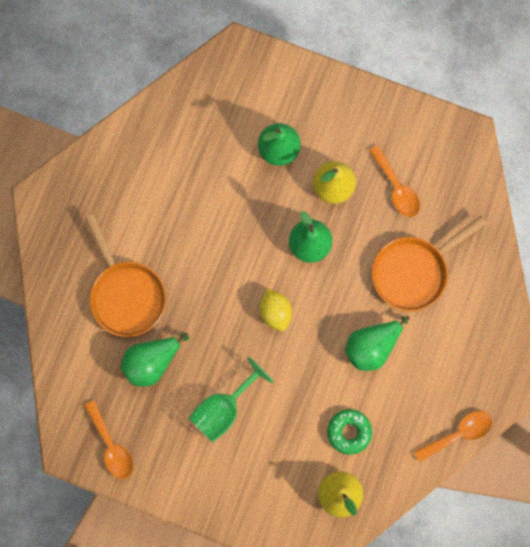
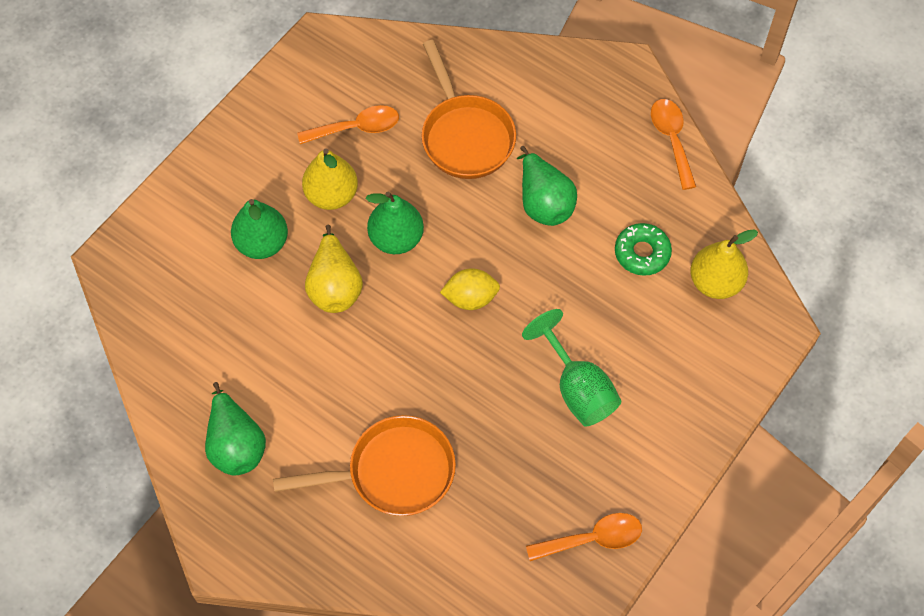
camera: 75 degrees left, 15 degrees down
green pear [121,333,189,387] -> green pear moved to [205,382,266,476]
none -> yellow pear [305,225,363,313]

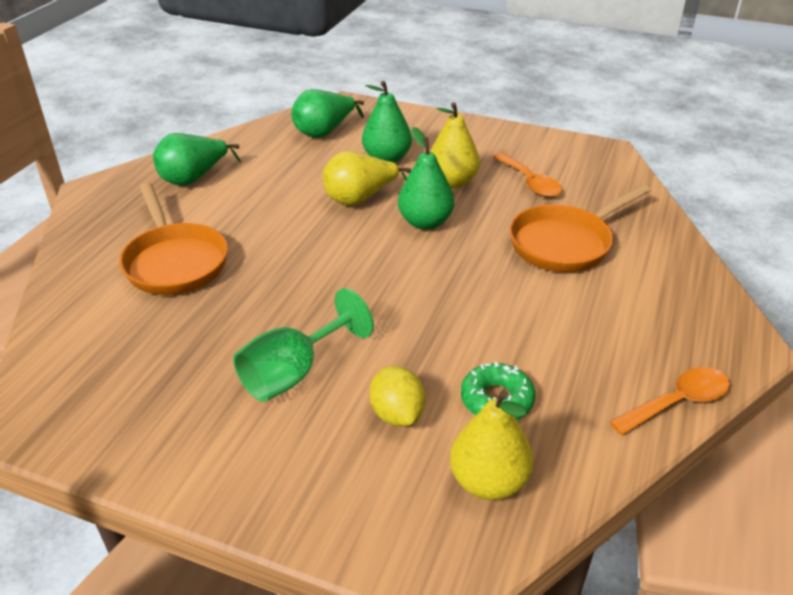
camera: 75 degrees right, 25 degrees down
yellow lemon [440,268,500,310] -> yellow lemon moved to [370,366,425,426]
green pear [517,146,577,226] -> green pear moved to [291,89,364,138]
orange spoon [526,513,642,561] -> none

